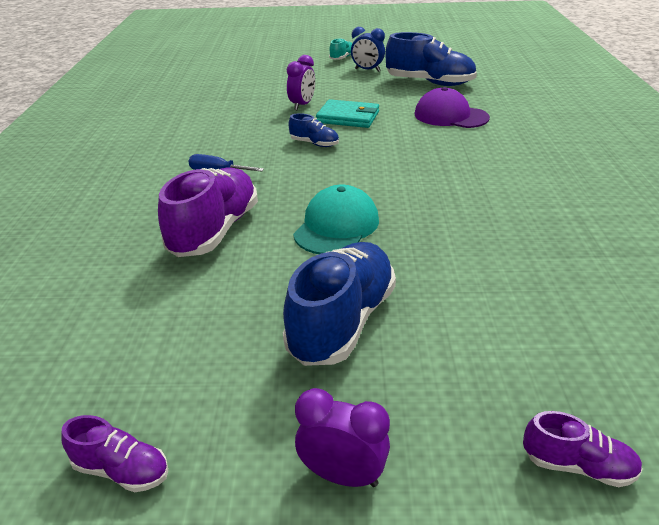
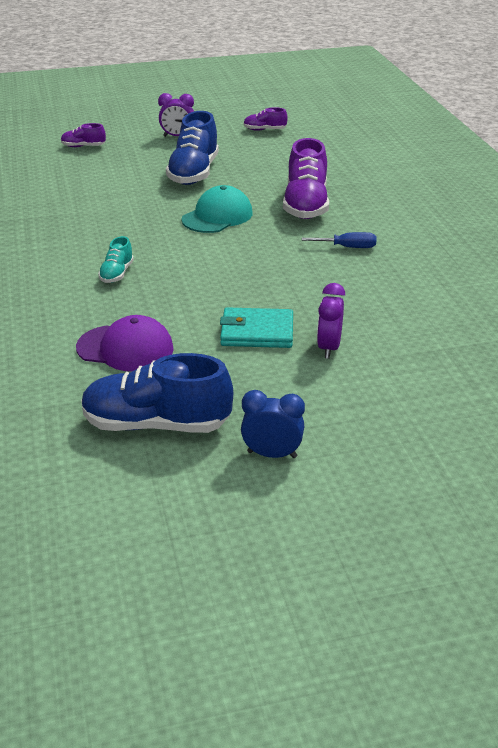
camera: 165 degrees right, 0 degrees up
blue shoe [289,113,339,147] -> none
turquoise cap [293,185,379,254] -> turquoise cap turned 150 degrees counterclockwise [182,185,253,233]
turquoise shoe [329,38,352,60] -> turquoise shoe moved to [98,236,134,283]

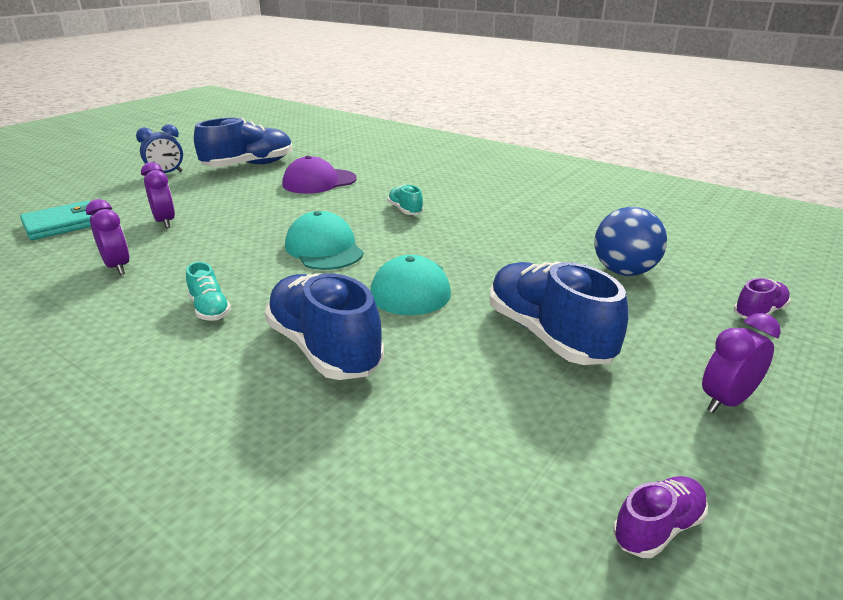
camera: 140 degrees right, 5 degrees down
turquoise wallet [220,307,293,348] -> turquoise wallet moved to [20,201,92,240]
purple shoe [283,138,329,219] -> blue shoe [265,273,384,380]
blue screwdriver [302,232,377,248] -> turquoise shoe [186,262,231,321]
none -> purple clock [86,199,130,275]
none -> turquoise cap [285,211,364,270]
none -> blue ball [594,207,667,276]

